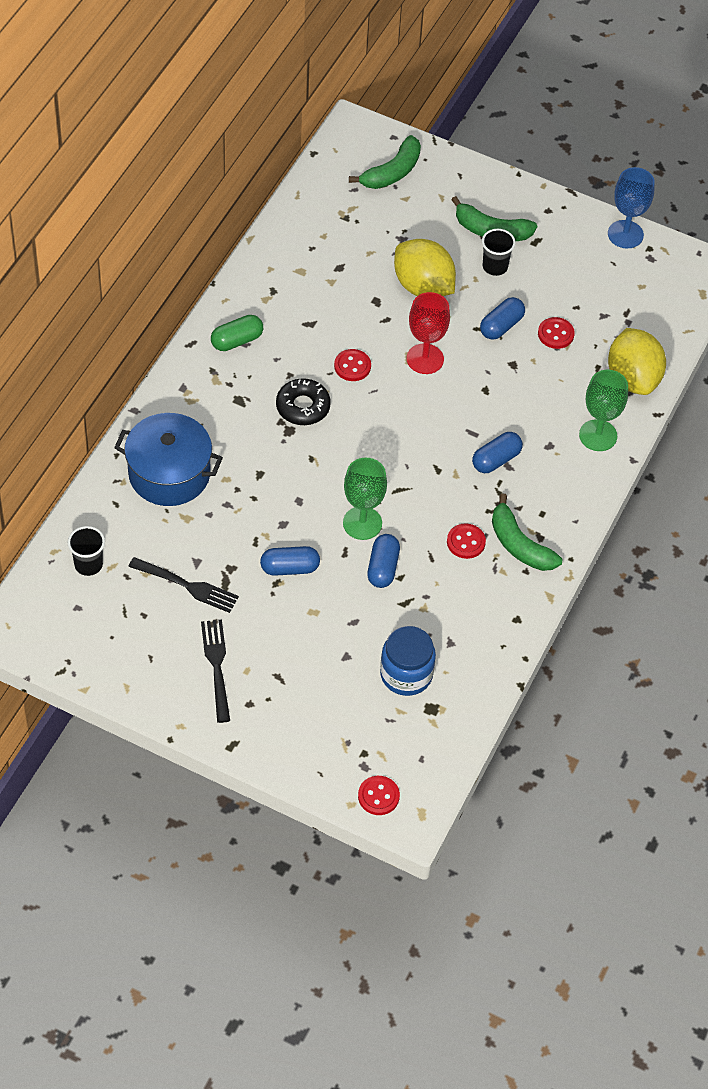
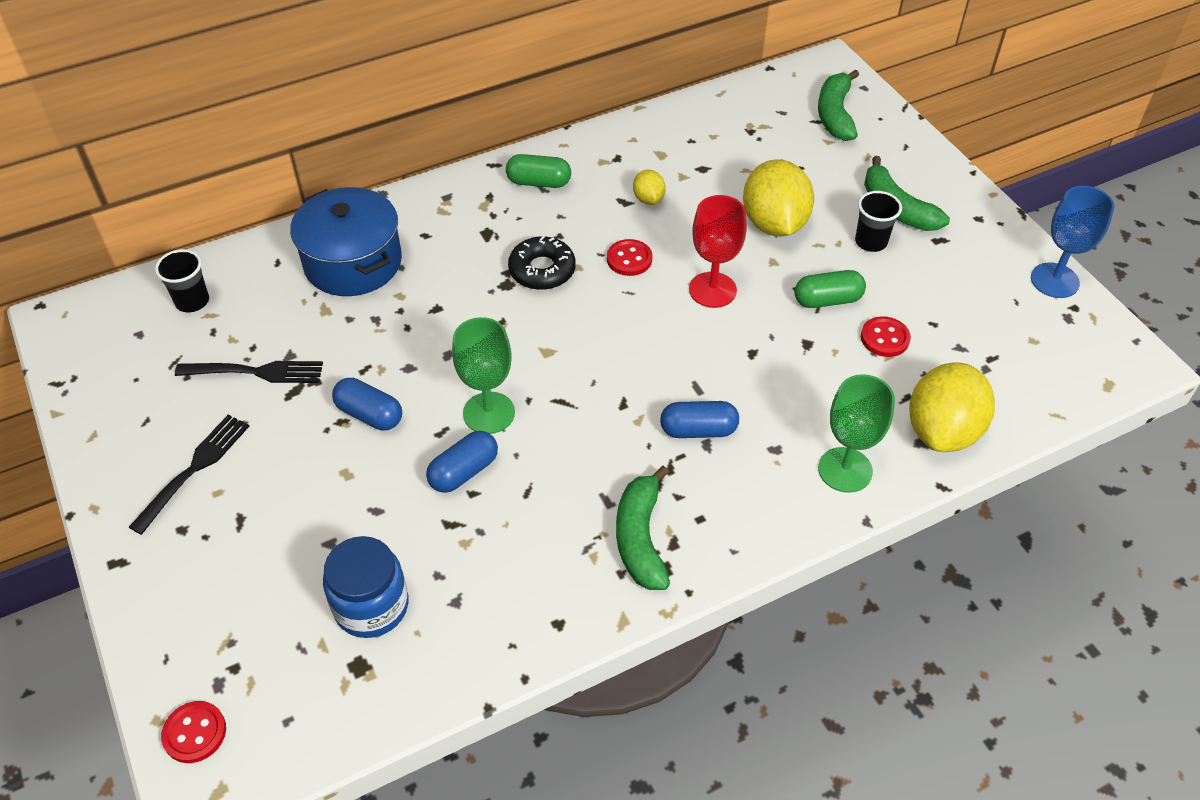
camera: 40 degrees right, 5 degrees down
black fork [128,557,239,613] -> black fork turned 60 degrees counterclockwise [175,361,323,383]
green banana [349,135,421,189] -> green banana turned 105 degrees clockwise [818,70,859,141]
red button [447,523,486,559] -> none
blue capsule [480,297,525,340] -> green capsule [794,270,866,308]
none -> yellow lemon [633,169,666,205]

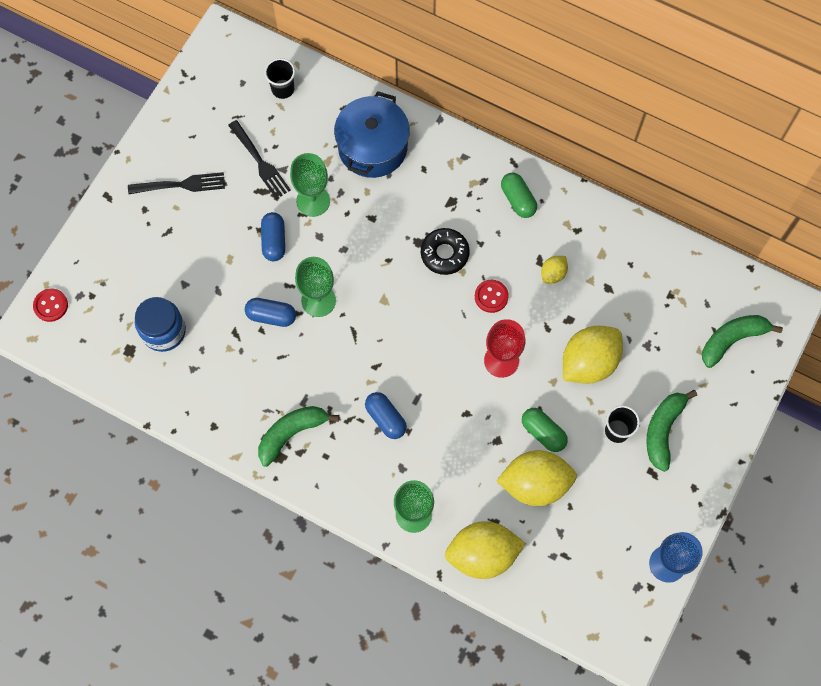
camera: 55 degrees right, 20 degrees up
red button [861,316,911,357] -> yellow lemon [497,450,577,506]
none -> green goblet [290,153,330,217]

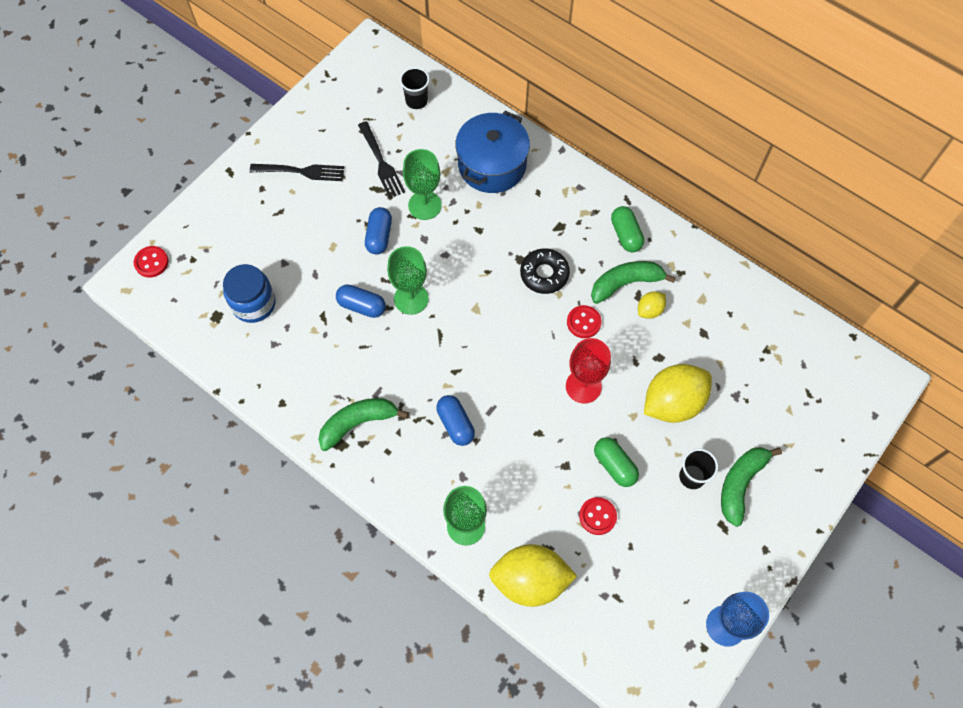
camera: 10 degrees right, 5 degrees down
yellow lemon [497,450,577,506] -> red button [579,497,617,535]
green banana [702,315,783,368] -> green banana moved to [591,261,676,304]

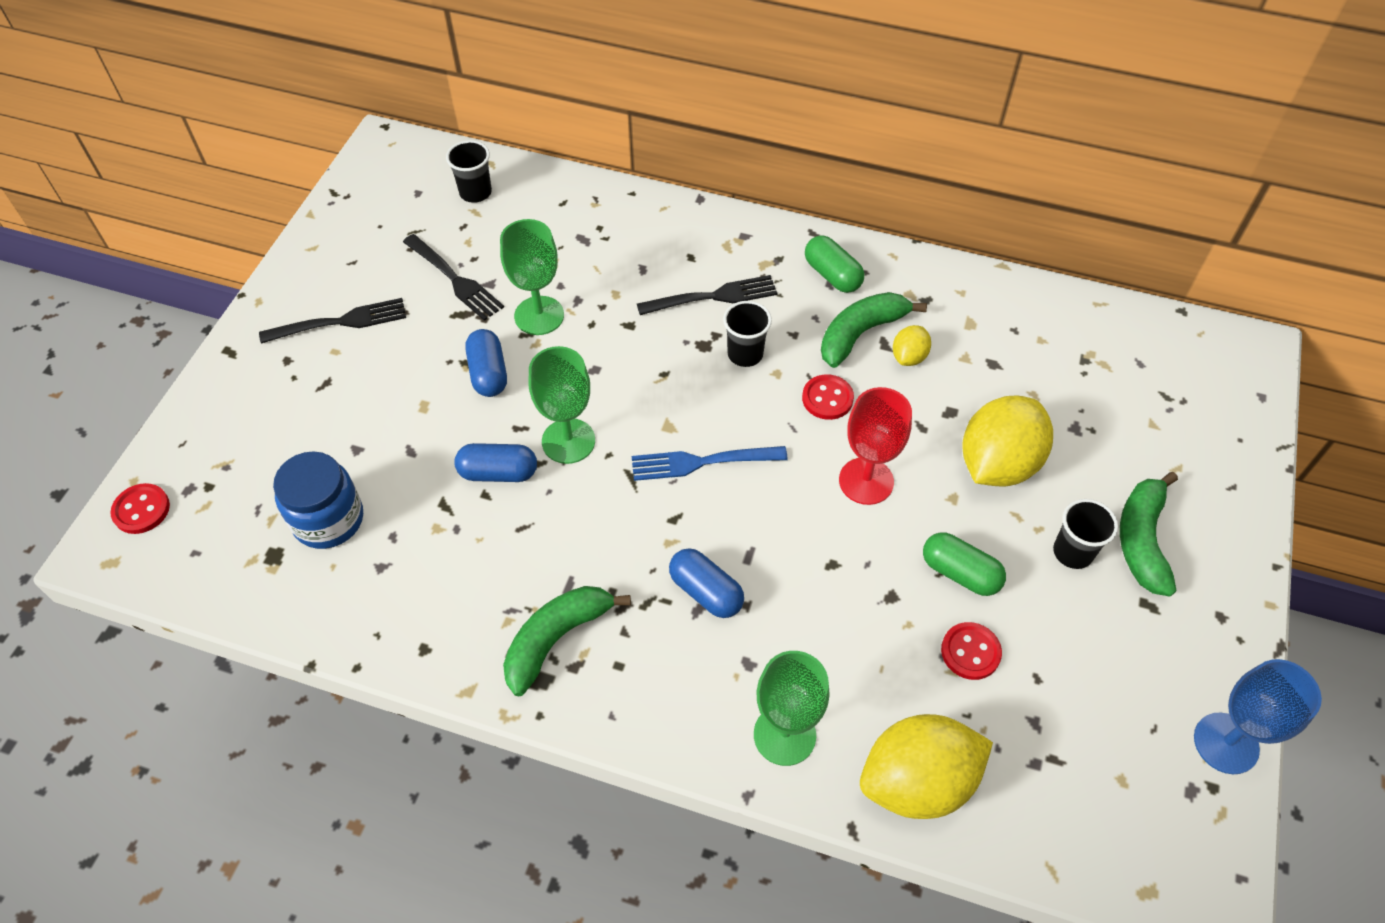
camera: 20 degrees left, 10 degrees down
blue pot [455,111,530,193] -> none
black donut [520,248,570,294] -> black cup [723,301,772,367]
none -> blue fork [632,446,788,481]
none -> black fork [637,275,777,315]

